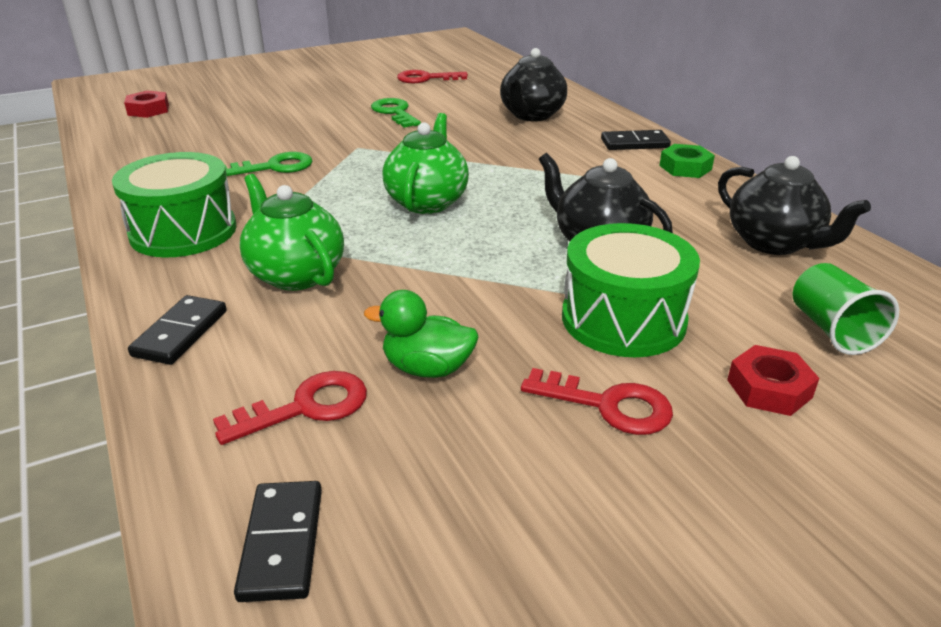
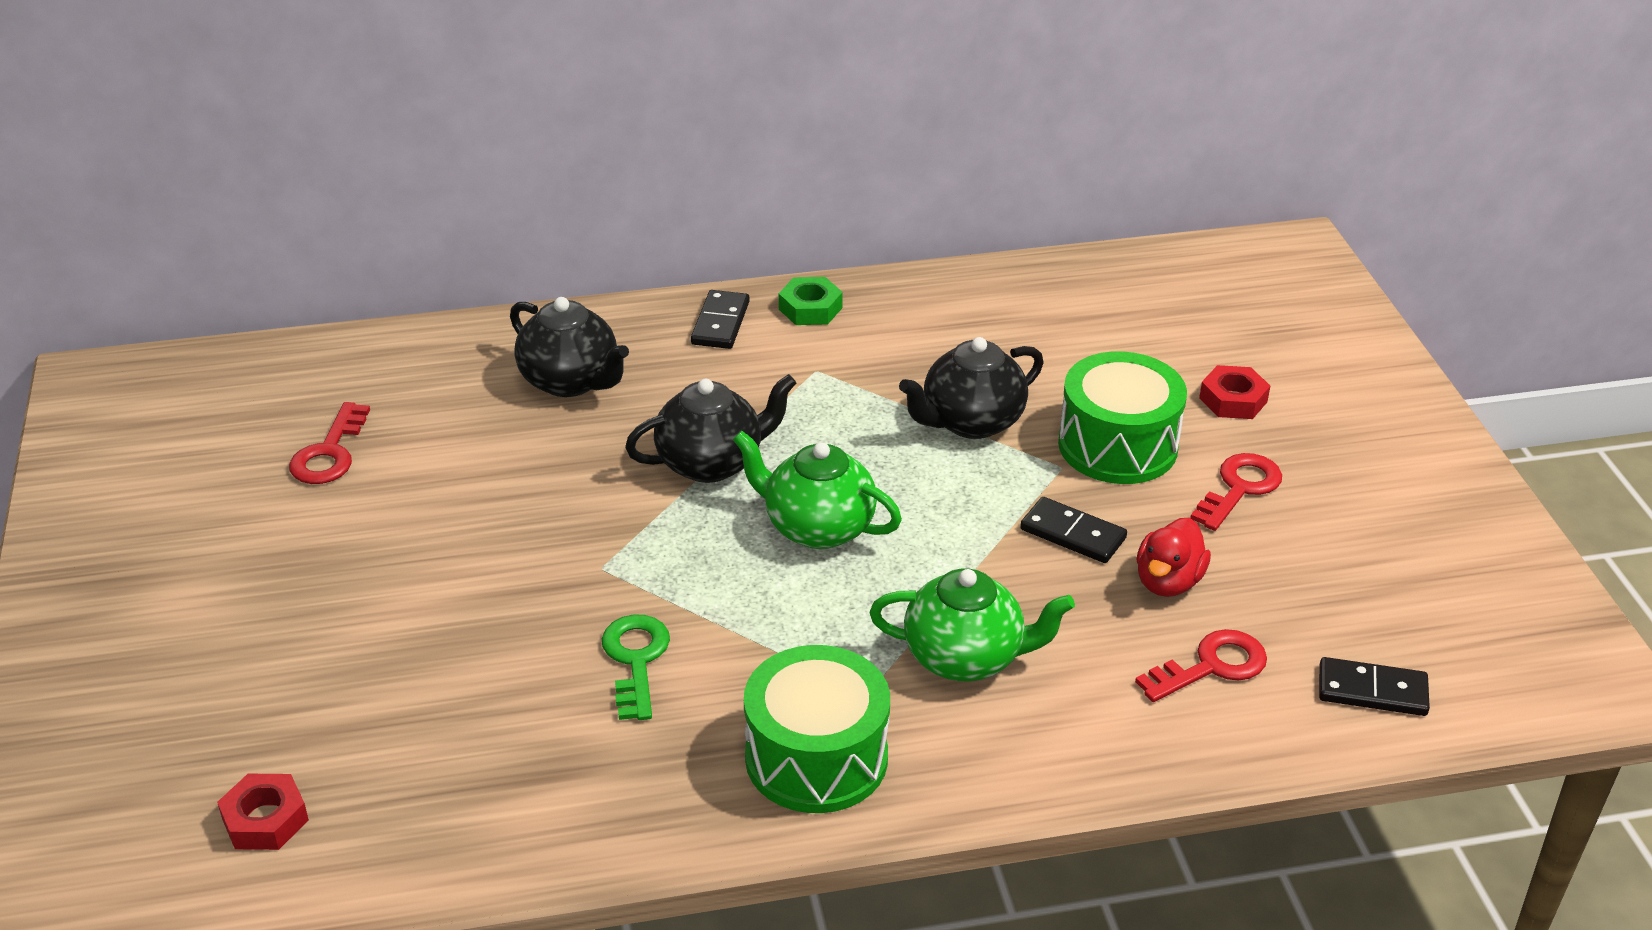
camera: 75 degrees left, 5 degrees up
black domino [128,295,226,365] -> black domino moved to [1020,497,1127,563]
red key [213,371,367,445] -> red key turned 75 degrees clockwise [1135,629,1267,702]
green teapot [239,174,344,291] -> green teapot turned 150 degrees counterclockwise [870,569,1075,681]
green duck [364,290,478,378] -> red duck [1137,518,1211,597]
green key [371,98,421,128] -> none
black teapot [718,156,871,255] -> black teapot moved to [625,374,796,483]
green cup [793,263,899,355] -> none

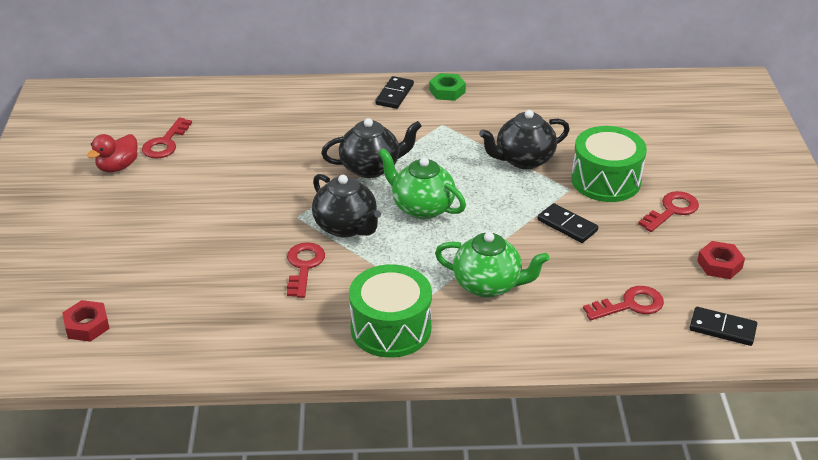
camera: 10 degrees right, 0 degrees up
black teapot [510,297,629,397] -> black teapot moved to [312,174,381,238]
green key [602,615,670,720] -> red key [287,242,325,298]
red duck [1137,518,1211,597] -> red duck moved to [87,134,138,172]
red nut [1199,365,1270,419] -> red nut moved to [697,241,745,279]

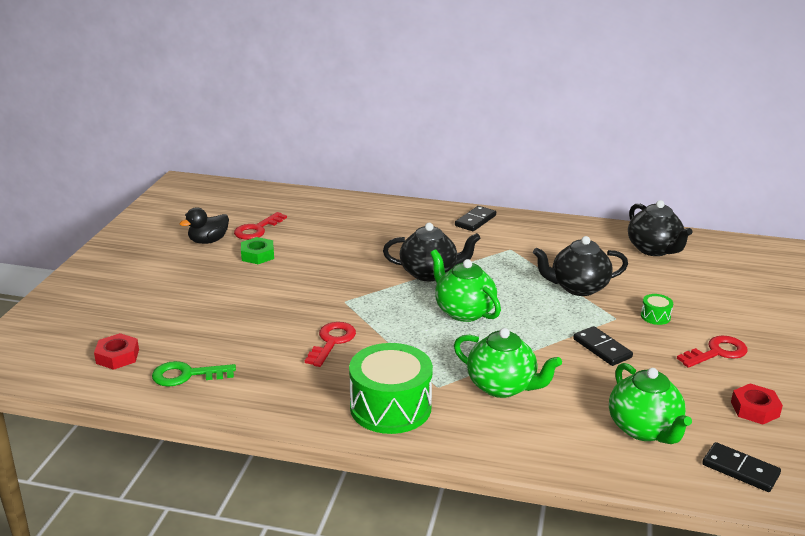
camera: 15 degrees right, 10 degrees down
red duck [87,134,138,172] -> black duck [180,207,229,244]
black teapot [312,174,381,238] -> black teapot moved to [628,200,692,256]
green nut [429,73,466,101] -> green nut moved to [241,237,274,264]
green drum [571,126,647,202] -> green drum [641,294,673,325], size x0.42
red key [583,286,664,320] -> green teapot [609,363,692,444]
none -> green key [152,361,236,387]

